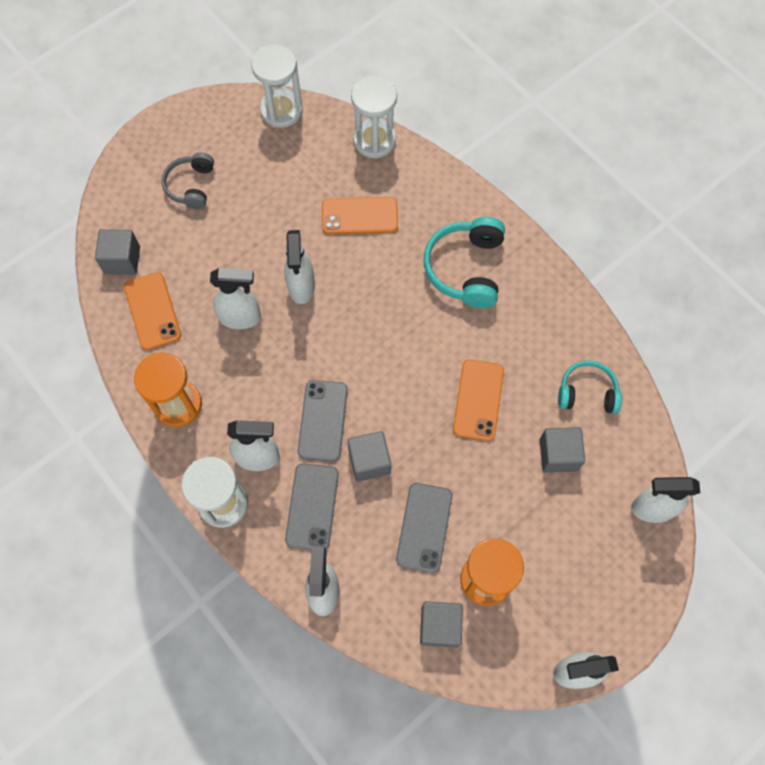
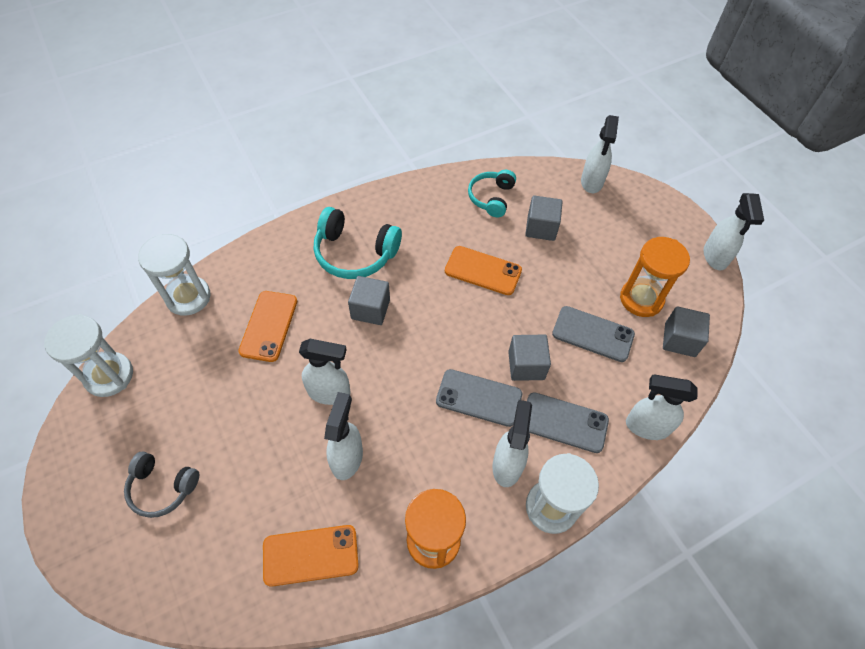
camera: 80 degrees left, 10 degrees down
grey cube [95,229,140,275] -> grey cube moved to [348,276,390,325]

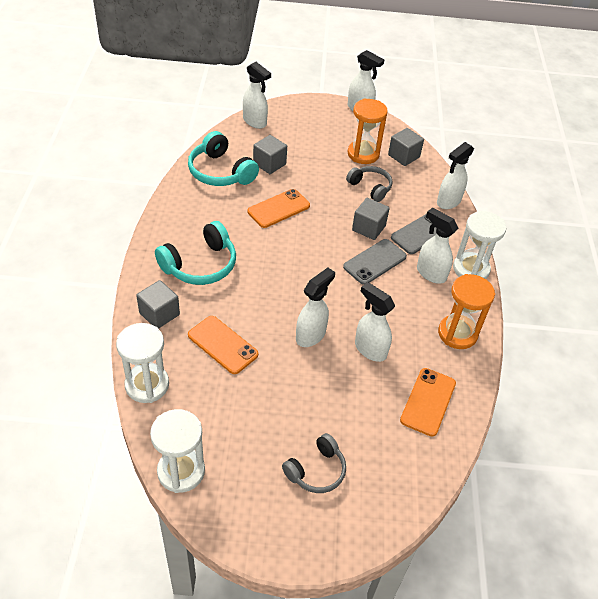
camera: 60 degrees left, 10 degrees down
grey cube [348,276,390,325] -> grey cube moved to [136,280,180,329]
turquoise headphones [468,170,516,217] -> turquoise headphones [188,131,259,186], size x1.54
grey phone [552,306,635,362] -> grey headphones [346,166,392,202]

